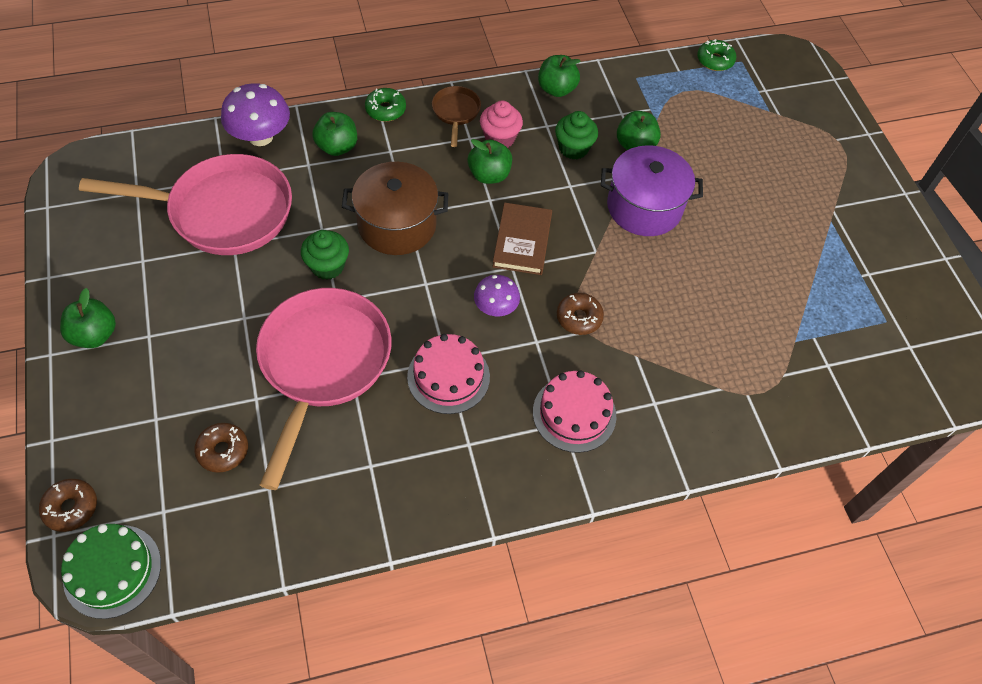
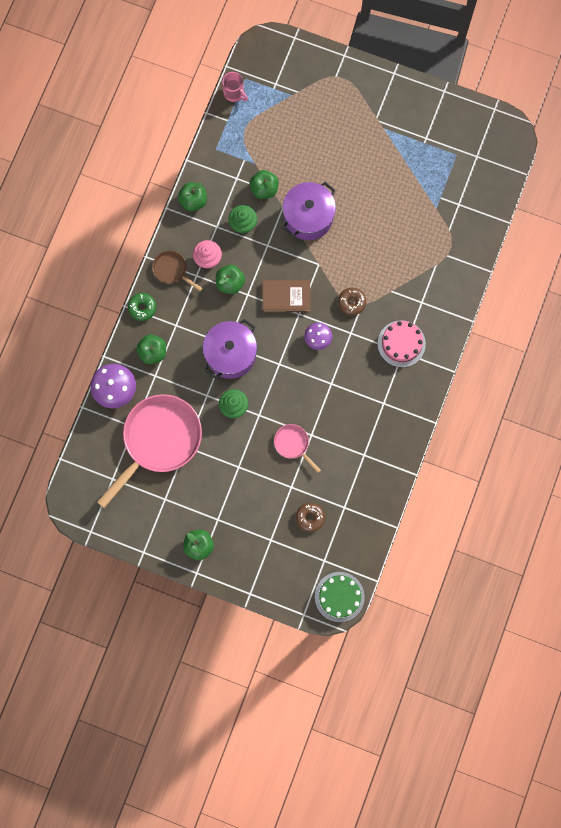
camera: 50 degrees left, 20 degrees up
brown donut [39,479,97,532] -> none
pink pan [256,288,391,490] -> pink pan [274,424,321,473], size x0.45
brown pot [342,162,448,255] -> purple pot [203,319,257,379]
pink cake [407,334,490,414] -> none
brown book [492,203,552,275] -> brown book turned 45 degrees counterclockwise [263,280,311,312]
green donut [697,39,736,71] -> pink mug [222,72,248,102]

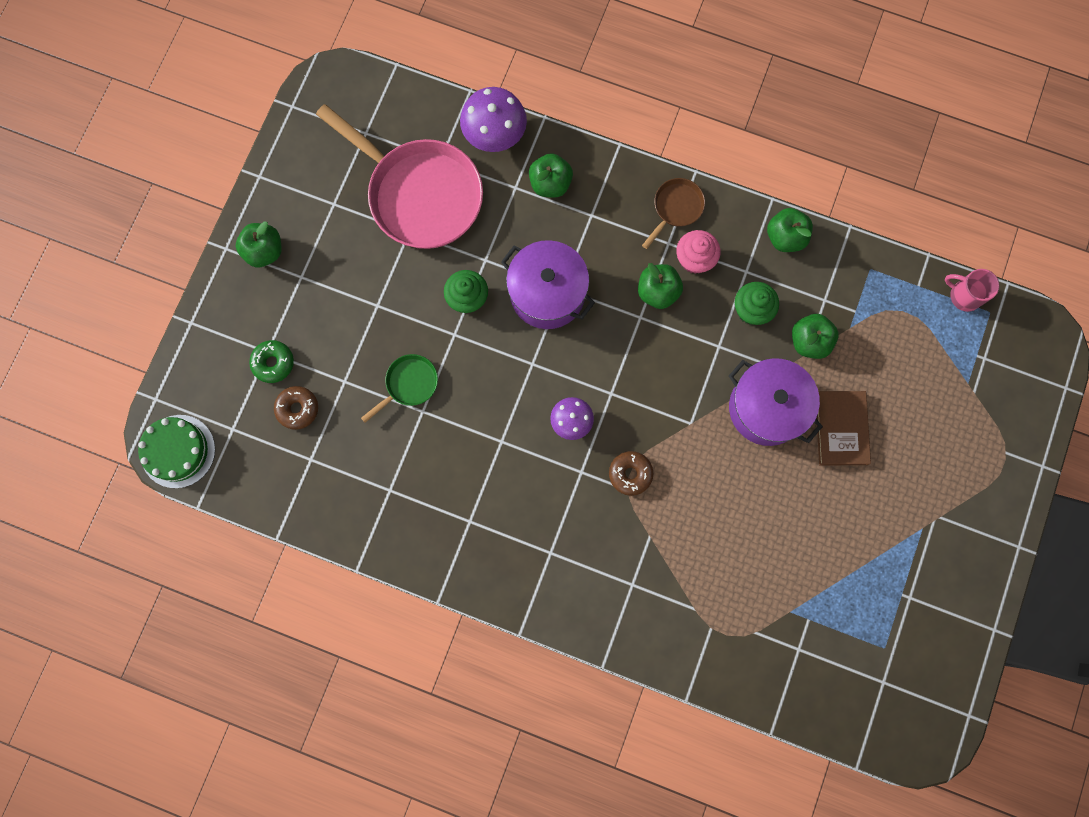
camera: 90 degrees right, 0 degrees up
green donut [128,293,156,321] -> green donut moved to [249,340,294,383]
pink mug [222,72,248,102] -> pink mug turned 75 degrees clockwise [945,269,1000,312]
brown book [263,280,311,312] -> brown book moved to [816,391,871,465]
pink pan [274,424,321,473] -> green pan [361,354,438,423]
pink cake [378,320,426,367] -> none

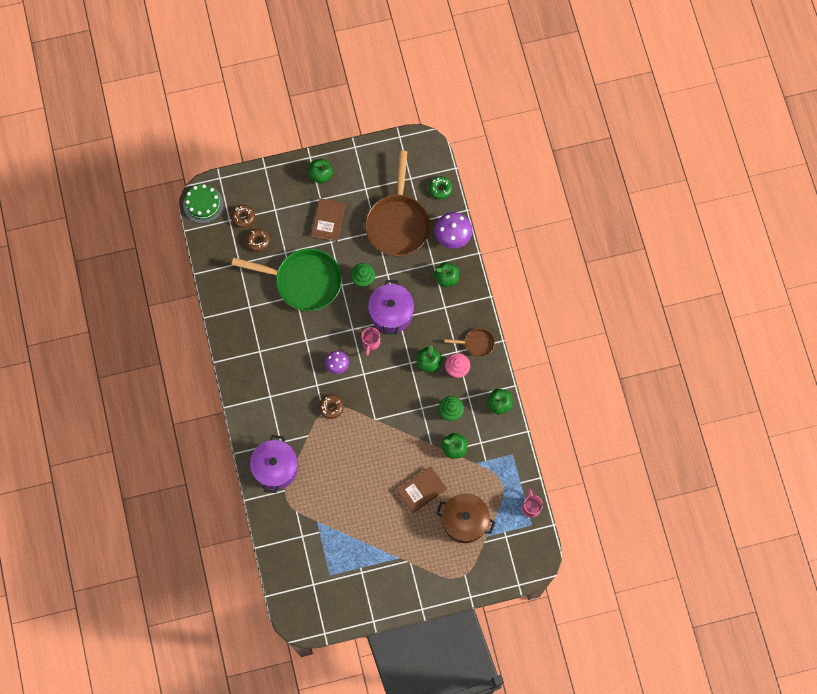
camera: 55 degrees right, 5 degrees down
green donut [249,340,294,383] -> green donut moved to [429,176,453,199]
pink pan [316,104,483,249] -> brown pan [365,151,430,256]
green pan [361,354,438,423] -> green pan [232,248,342,311], size x2.24
purple pot [729,358,823,446] -> purple pot moved to [250,435,298,493]
none -> brown donut [231,205,255,228]
none -> brown book [311,198,346,242]
none -> pink mug [361,327,380,356]
none -> brown pot [436,493,495,543]

